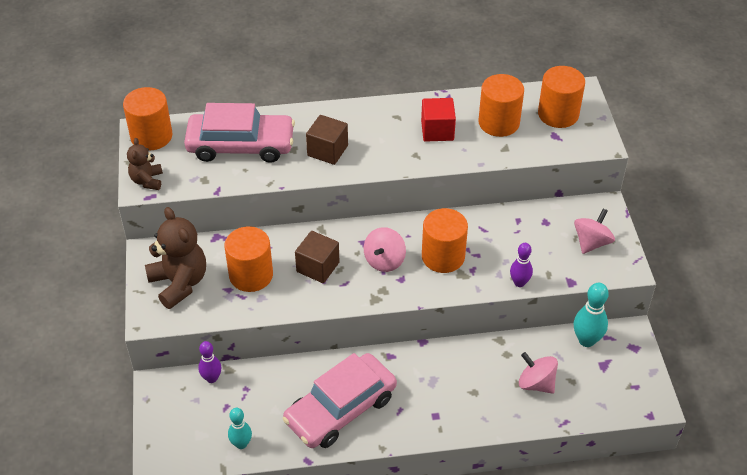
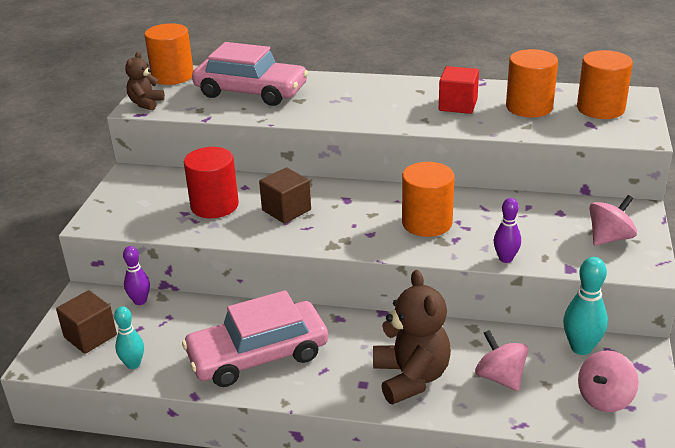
camera: 20 degrees right, 15 degrees down
brown teddy bear [145,207,206,309] -> brown teddy bear moved to [373,270,451,404]
orange cylinder [224,226,273,292] -> red cylinder [184,147,239,218]
brown cube [306,115,348,165] -> brown cube moved to [56,290,117,354]
pink spinning top [364,227,406,272] -> pink spinning top moved to [578,350,639,412]

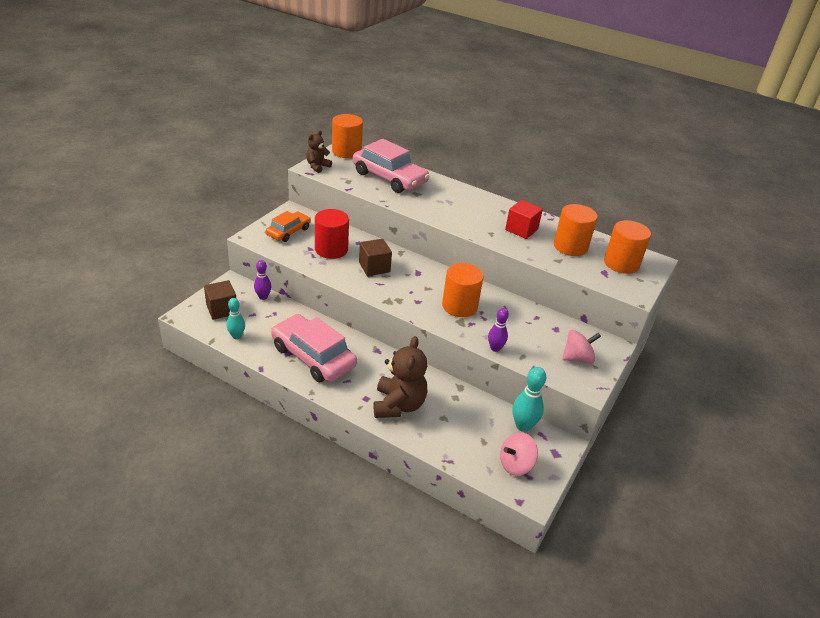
camera: 15 degrees right, 5 degrees up
pink car [182,290,328,387] -> pink car turned 45 degrees clockwise [271,314,357,382]
pink spinning top [475,330,528,391] -> none
none -> orange car [266,211,311,242]

